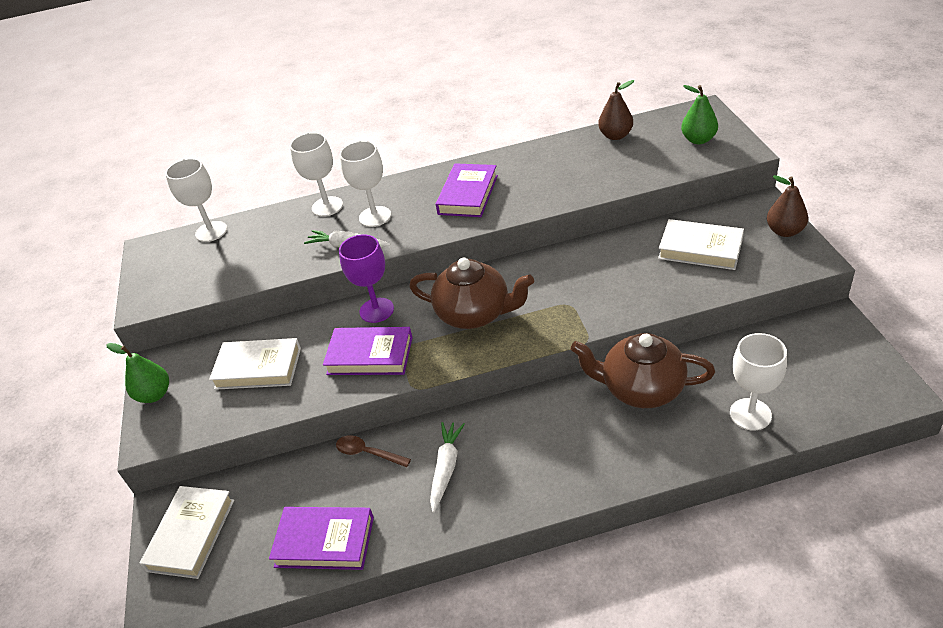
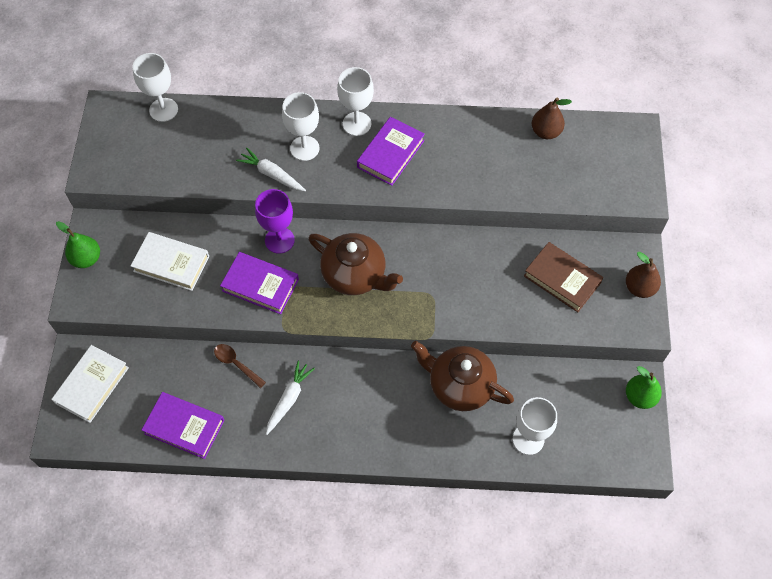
camera: 10 degrees right, 20 degrees up
white goblet [290,133,343,217] -> white goblet moved to [337,67,374,136]
white book [658,219,744,270] -> brown book [524,242,603,312]
green pear [681,85,718,144] -> green pear moved to [626,366,662,409]

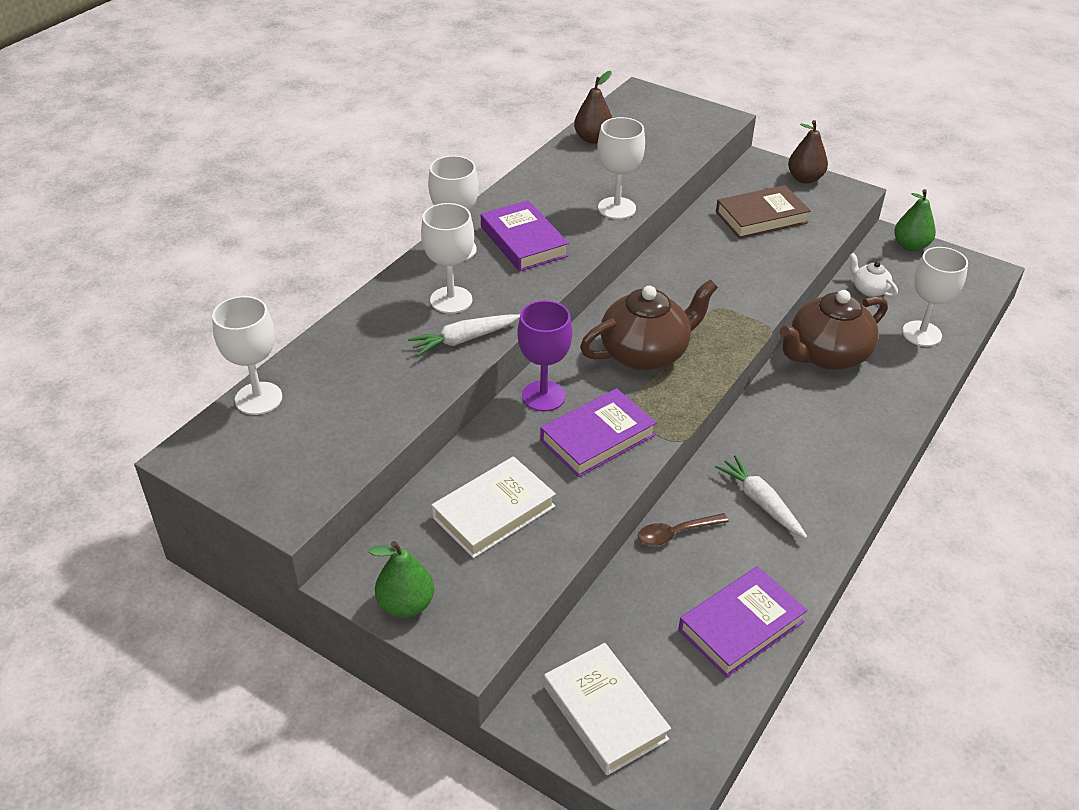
camera: 60 degrees left, 20 degrees down
none -> white goblet [597,117,645,219]
none -> white teapot [850,253,898,297]

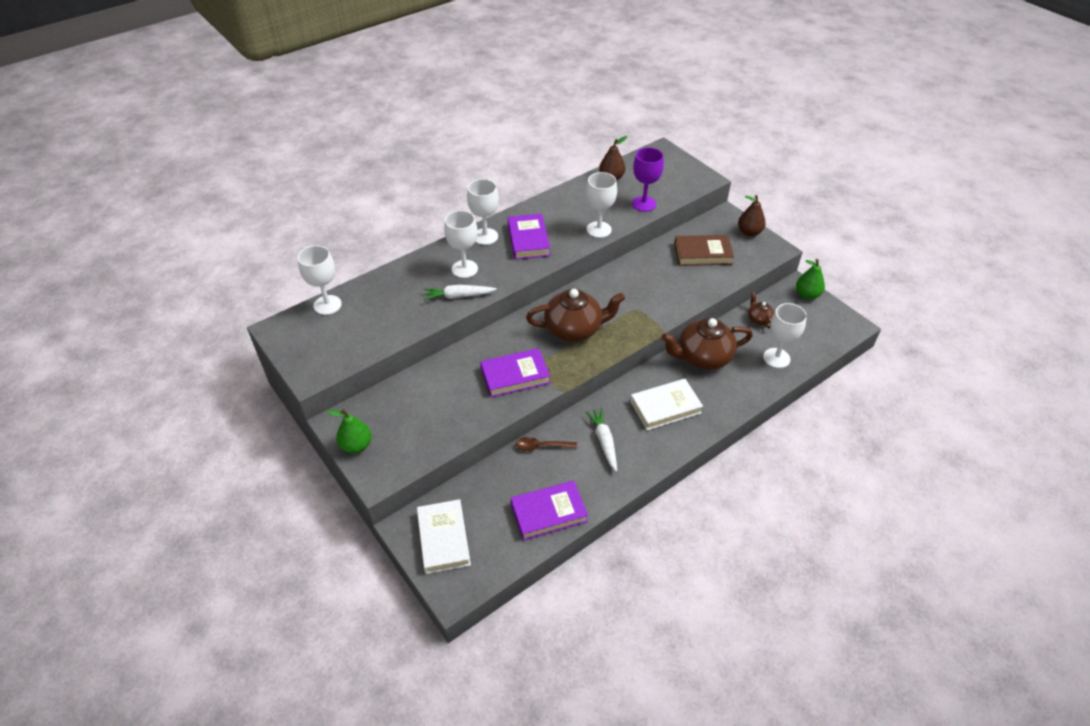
camera: 20 degrees right, 5 degrees up
white book [431,456,556,558] -> white book moved to [630,379,703,430]
purple goblet [517,300,572,412] -> purple goblet moved to [632,147,664,212]
white teapot [850,253,898,297] -> brown teapot [748,292,774,329]

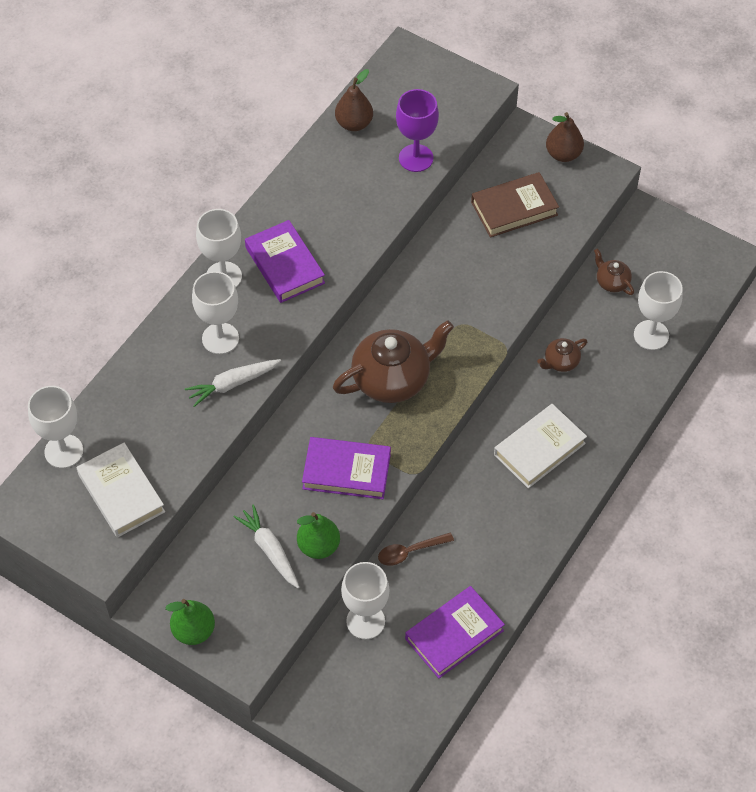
camera: 20 degrees left, 10 degrees up
white book [417,499,471,574] -> white book moved to [77,443,165,538]
purple book [480,348,550,397] -> purple book turned 45 degrees clockwise [302,437,391,499]
white goblet [586,172,617,238] -> white goblet moved to [341,562,389,639]
white carrot [586,408,617,472] -> white carrot moved to [234,504,299,588]
brown teapot [661,318,753,370] -> brown teapot [537,338,587,372], size x0.47
green pear [796,259,825,299] -> green pear moved to [297,512,340,559]

